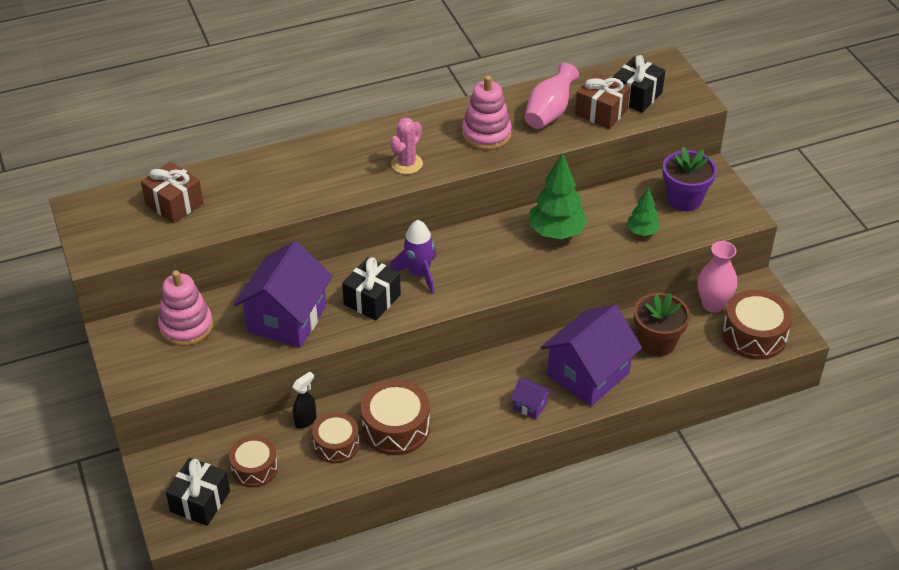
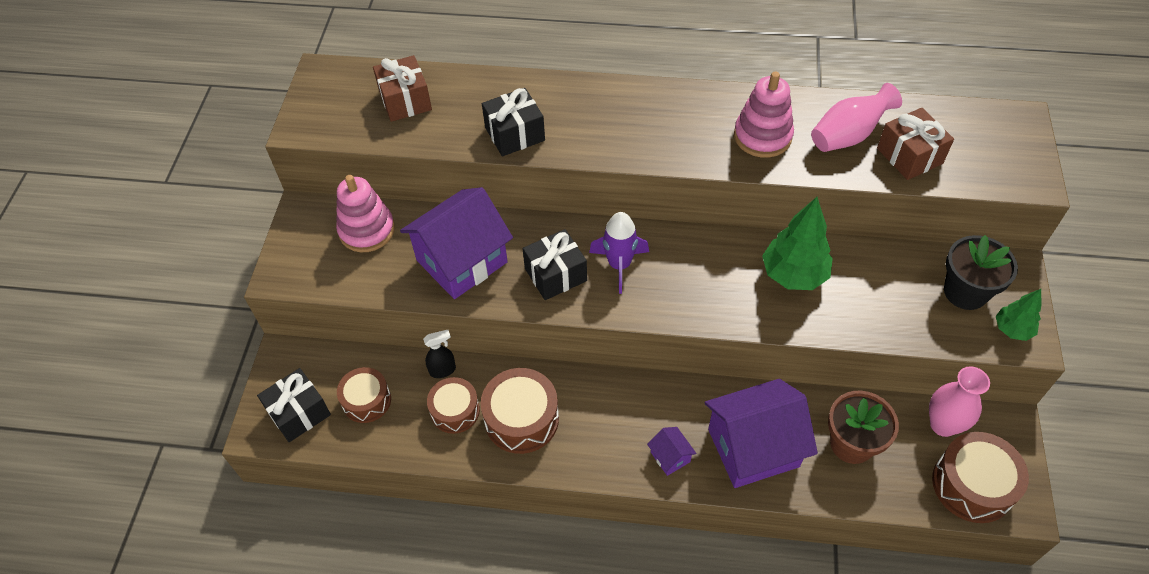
camera: 30 degrees right, 10 degrees up
pink cactus [390,118,423,174] -> none
black gift [613,55,665,113] -> black gift moved to [482,88,545,156]
green tree [627,187,661,236] -> green tree moved to [996,289,1041,341]
purple flower pot [662,147,717,211] -> black flower pot [944,235,1018,310]

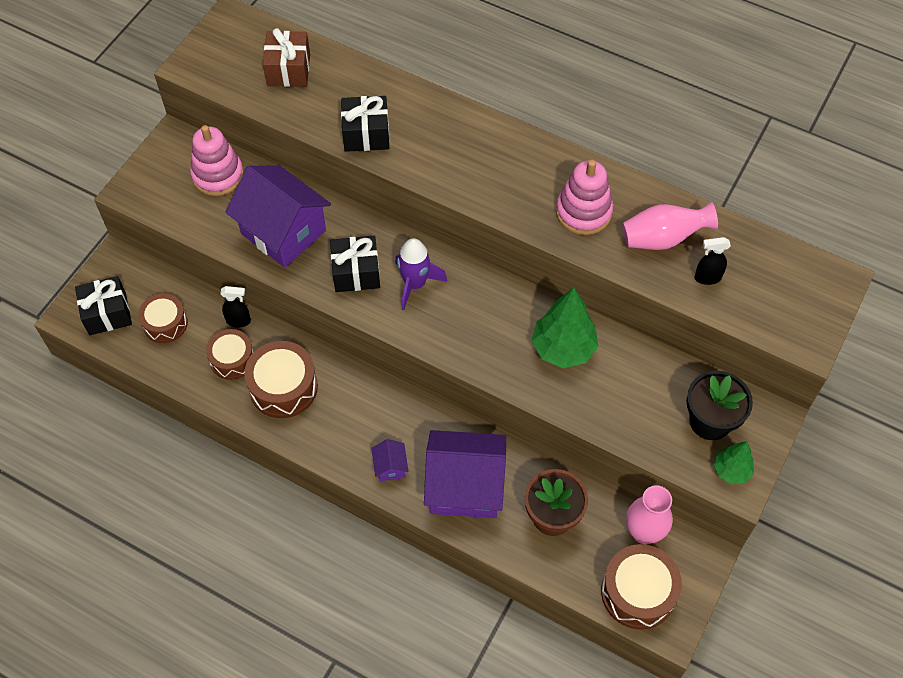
camera: 20 degrees right, 5 degrees up
purple house [400,187,513,299] -> purple house turned 60 degrees clockwise [226,165,331,268]
brown gift [877,108,954,180] -> black spray bottle [695,237,731,285]

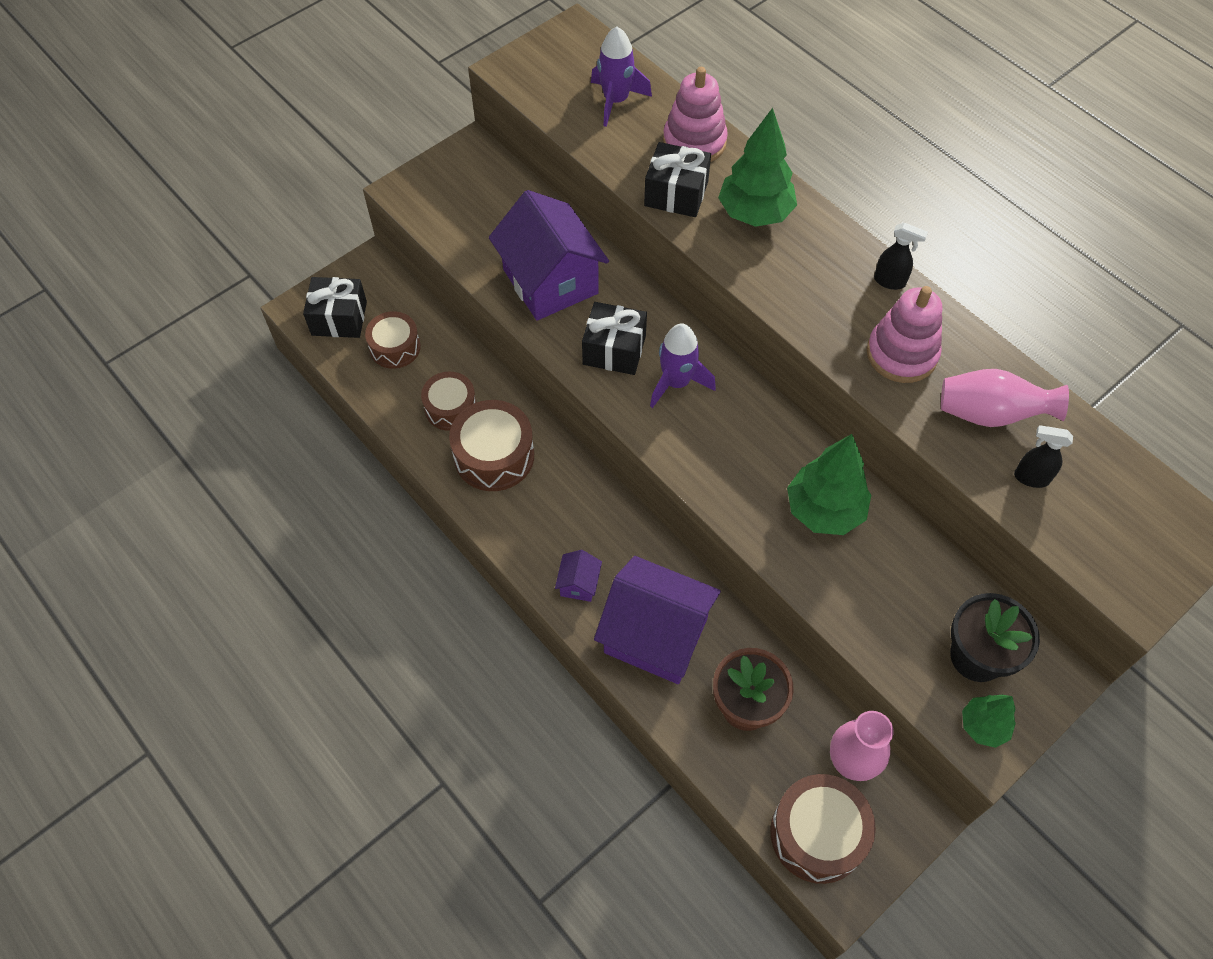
camera: 20 degrees right, 0 degrees up
pink stacking toy [190,125,244,196] -> pink stacking toy moved to [663,67,728,162]
black spray bottle [220,286,251,328] -> black spray bottle moved to [874,223,928,290]
brown gift [263,28,310,87] -> purple rocket [591,27,652,127]
none -> green tree [718,108,797,227]

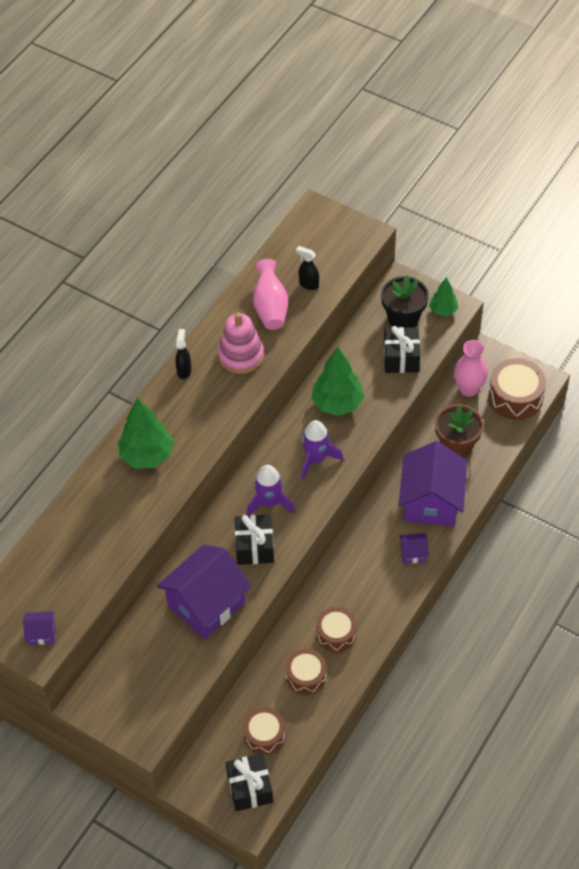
camera: 105 degrees left, 5 degrees down
brown drum [449,400,534,491] -> brown drum [316,607,356,652], size x0.66
purple rocket [591,27,652,127] -> purple rocket moved to [301,420,343,479]
black gift [644,142,711,217] -> black gift moved to [384,326,420,373]
pink stacking toy [663,67,728,162] -> none
black spray bottle [1014,425,1073,488] -> black spray bottle turned 120 degrees clockwise [296,246,319,290]
none -> purple house [23,611,55,645]

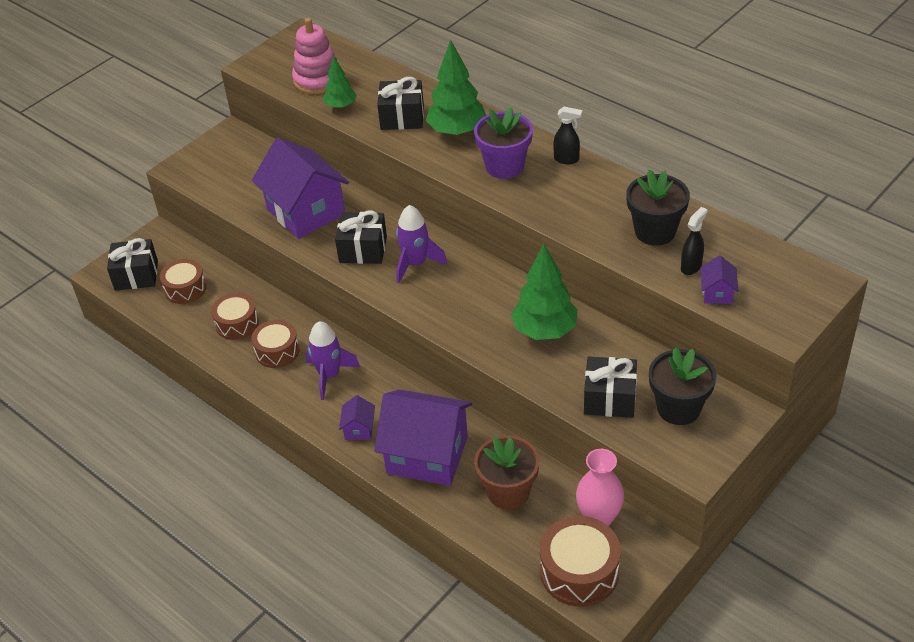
camera: 100 degrees right, 10 degrees down
purple house [23,611,55,645] -> purple house moved to [700,255,738,304]
pink stacking toy [218,313,264,374] -> pink stacking toy moved to [292,18,337,94]
pink vase [253,259,288,330] -> black flower pot [626,170,690,246]
purple rocket [301,420,343,479] -> purple rocket moved to [305,321,360,400]
green tree [429,277,458,316] -> green tree moved to [323,55,357,109]
none -> black gift [377,77,424,130]
none -> purple flower pot [474,107,533,179]

